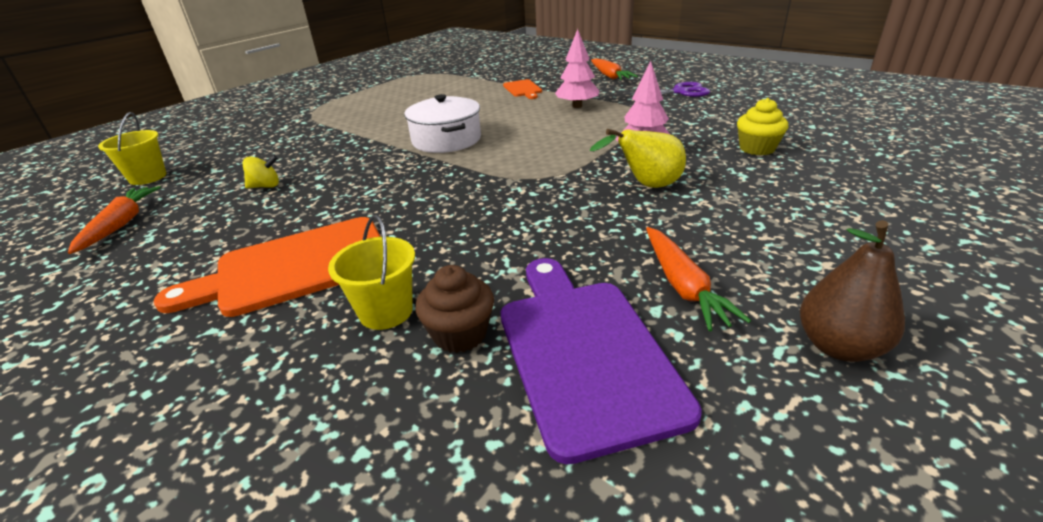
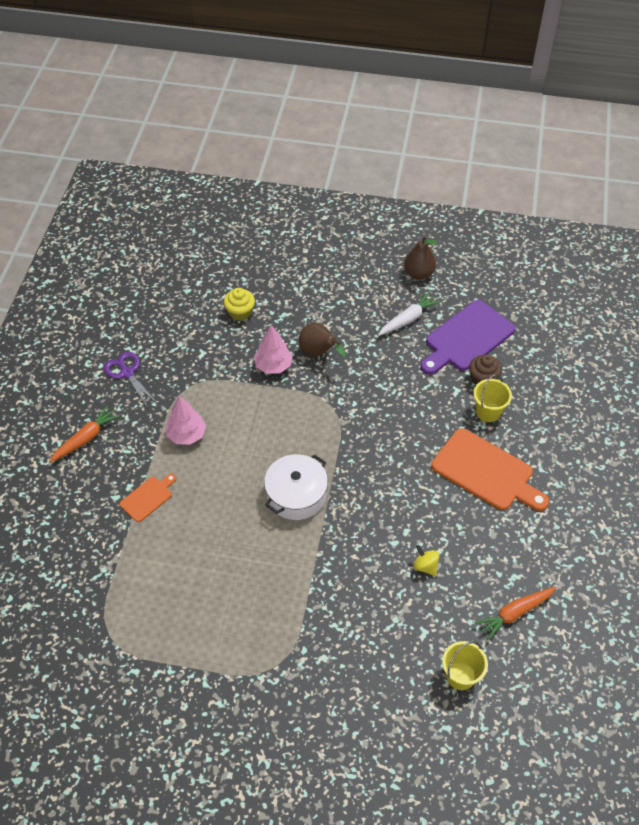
camera: 120 degrees left, 20 degrees up
yellow pear [590,129,686,188] -> brown pear [299,323,346,357]
orange carrot [646,227,751,331] -> white carrot [378,292,440,336]

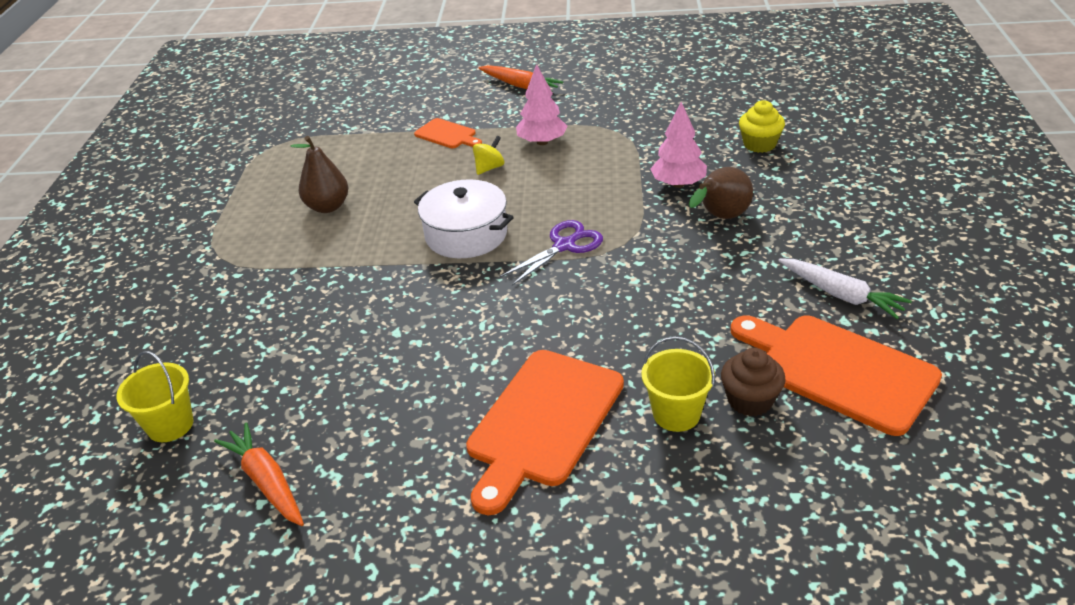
camera: 85 degrees right, 15 degrees down
purple scissors [104,352,158,408] -> purple scissors moved to [500,220,603,286]
brown pear [404,236,437,280] -> brown pear moved to [290,136,348,213]
yellow spinning top [413,545,440,576] -> yellow spinning top moved to [473,136,504,175]
purple cutting board [421,300,515,375] -> orange cutting board [731,315,942,436]

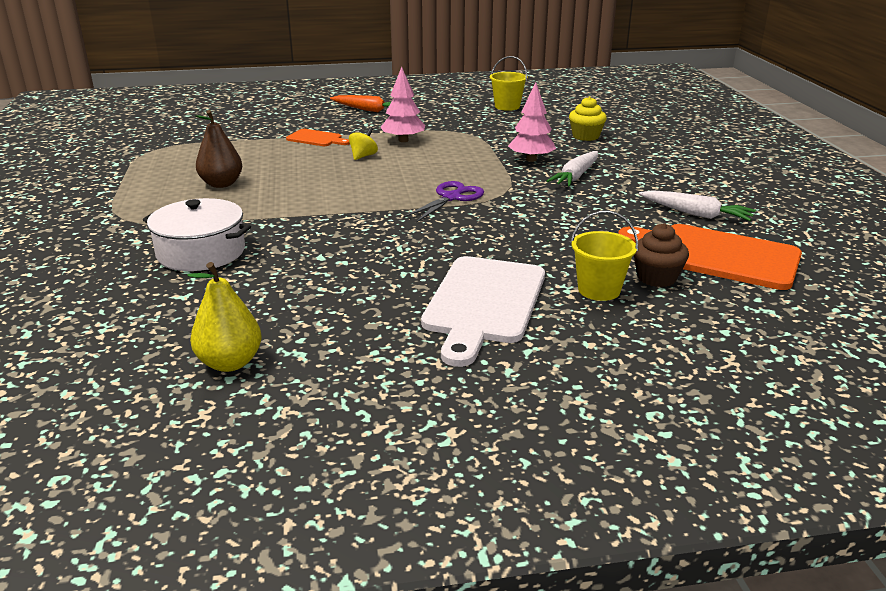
camera: 15 degrees left, 10 degrees down
yellow bucket [116,351,194,442] -> yellow bucket moved to [490,56,528,111]
orange carrot [214,422,304,526] -> yellow pear [187,262,262,372]
white pot [414,179,514,258] -> white pot moved to [143,198,251,271]
orange cutting board [466,350,624,515] -> white cutting board [421,256,545,367]
brown pear [689,167,753,219] -> white carrot [547,151,598,187]

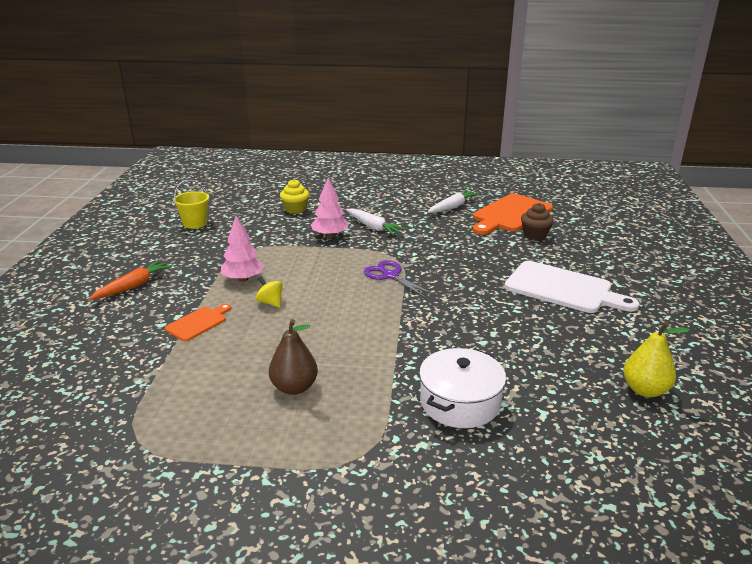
camera: 75 degrees left, 0 degrees up
yellow bucket [571,211,638,301] -> none

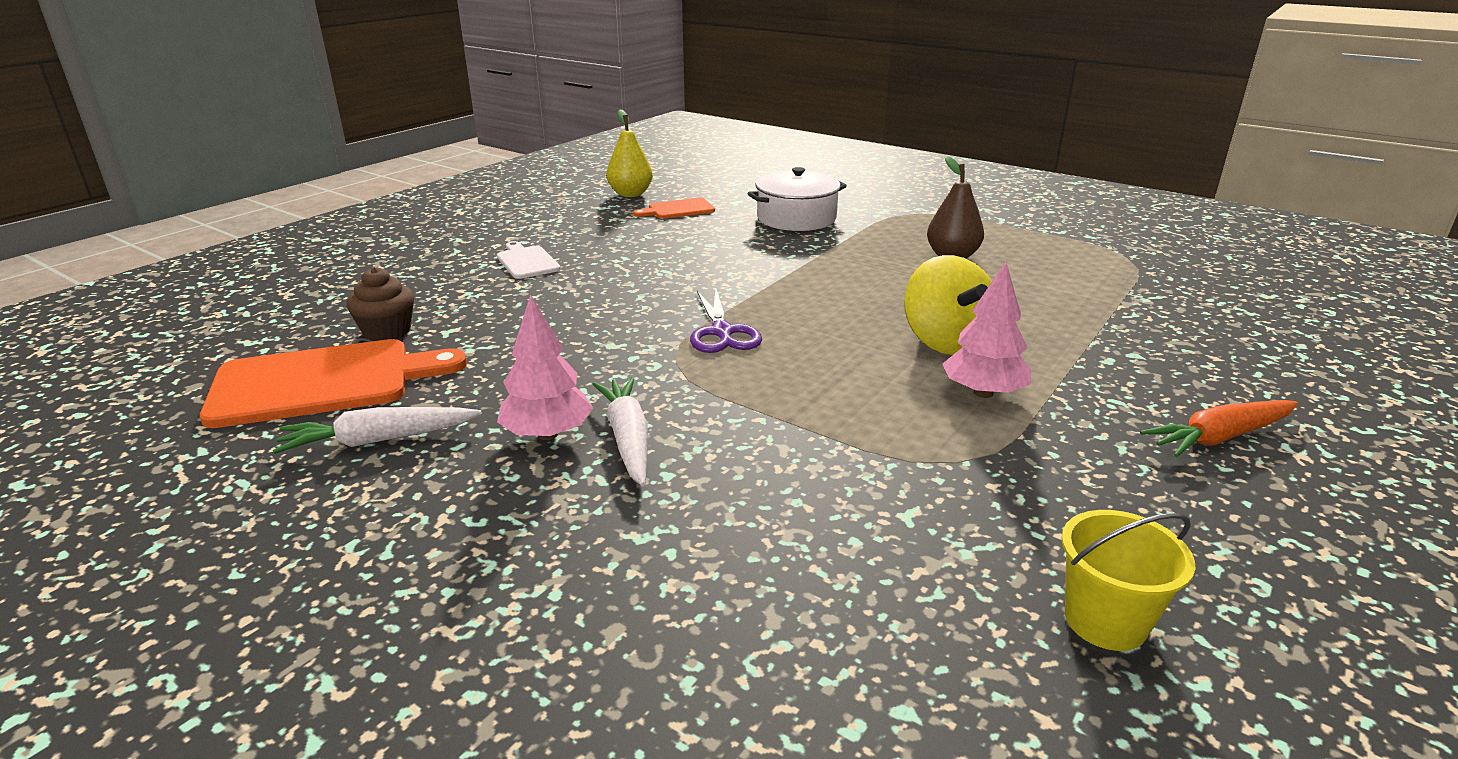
camera: 150 degrees left, 0 degrees up
orange cutting board [165,304,231,341] -> orange cutting board moved to [633,198,715,219]
yellow spinning top [256,276,283,307] -> yellow spinning top [904,255,992,355], size x1.93
yellow cupcake [280,179,309,214] -> none
pink tree [311,177,349,238] -> pink tree moved to [497,294,593,440]
white cutting board [504,261,639,313] -> white cutting board [497,241,561,279], size x0.51

